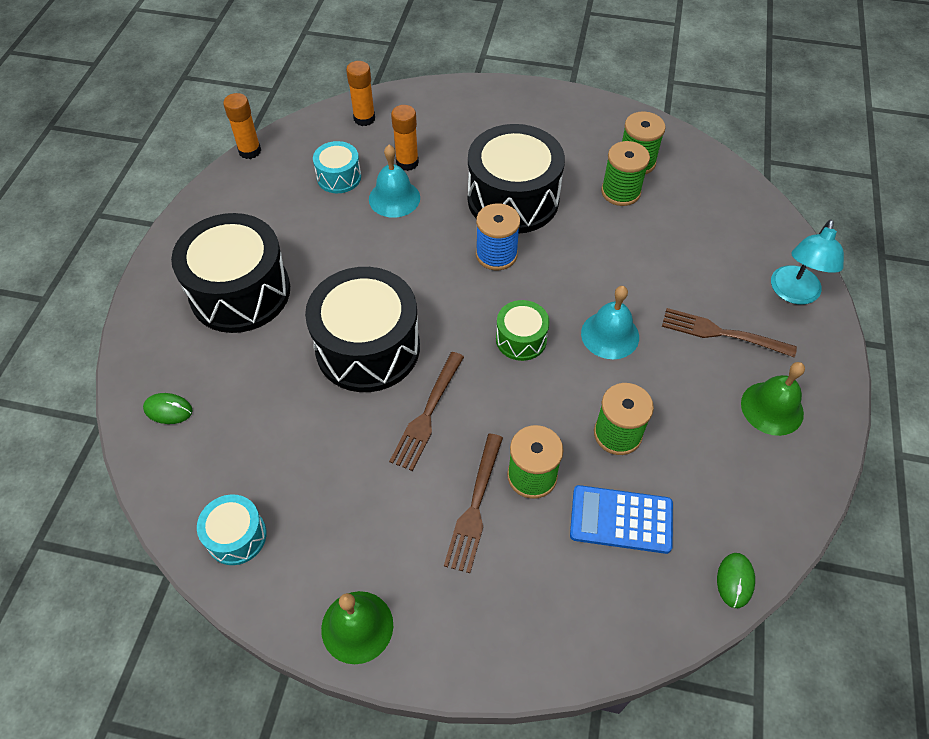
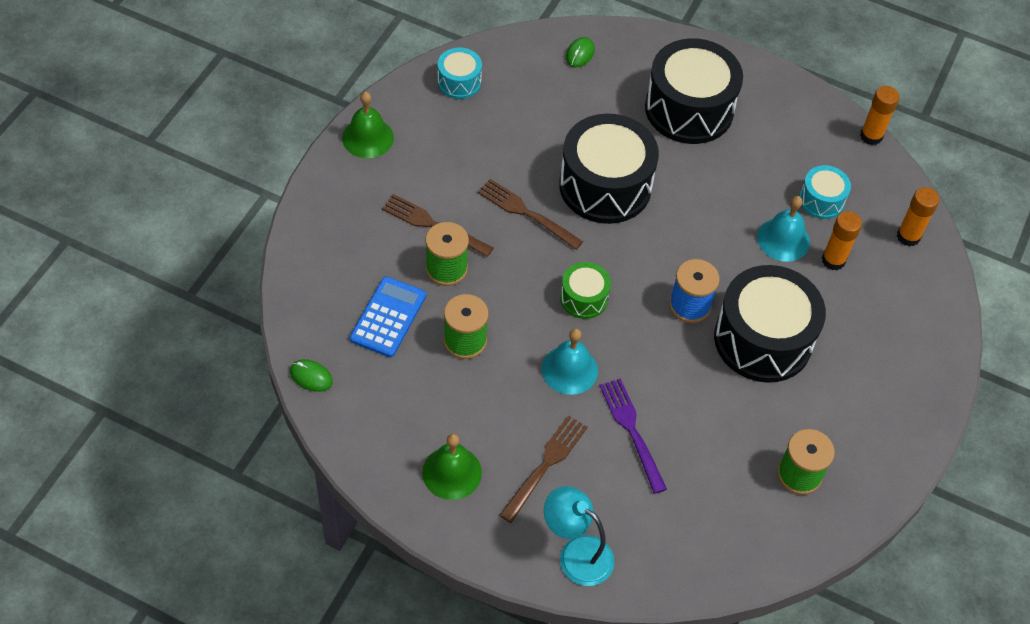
camera: 100 degrees right, 0 degrees up
green spool [601,141,650,206] -> none
none -> purple fork [599,378,667,494]

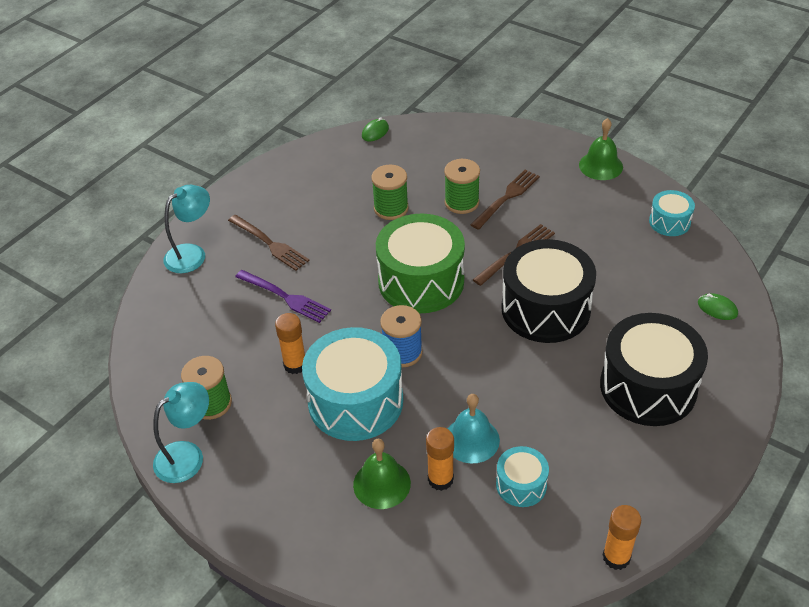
camera: 105 degrees right, 10 degrees down
blue calculator [350,276,426,357] -> none
green bell [422,434,482,500] -> green bell moved to [353,439,411,509]
turquoise bell [541,328,598,395] -> none
green drum [560,262,611,319] -> green drum [376,214,465,313], size x2.03
purple fork [599,378,667,494] -> purple fork turned 45 degrees clockwise [235,270,331,323]
black drum [714,265,826,383] -> turquoise drum [302,327,403,441]
orange glue stick [897,187,939,247] -> orange glue stick moved to [275,313,305,374]
none -> turquoise lamp [153,382,209,483]

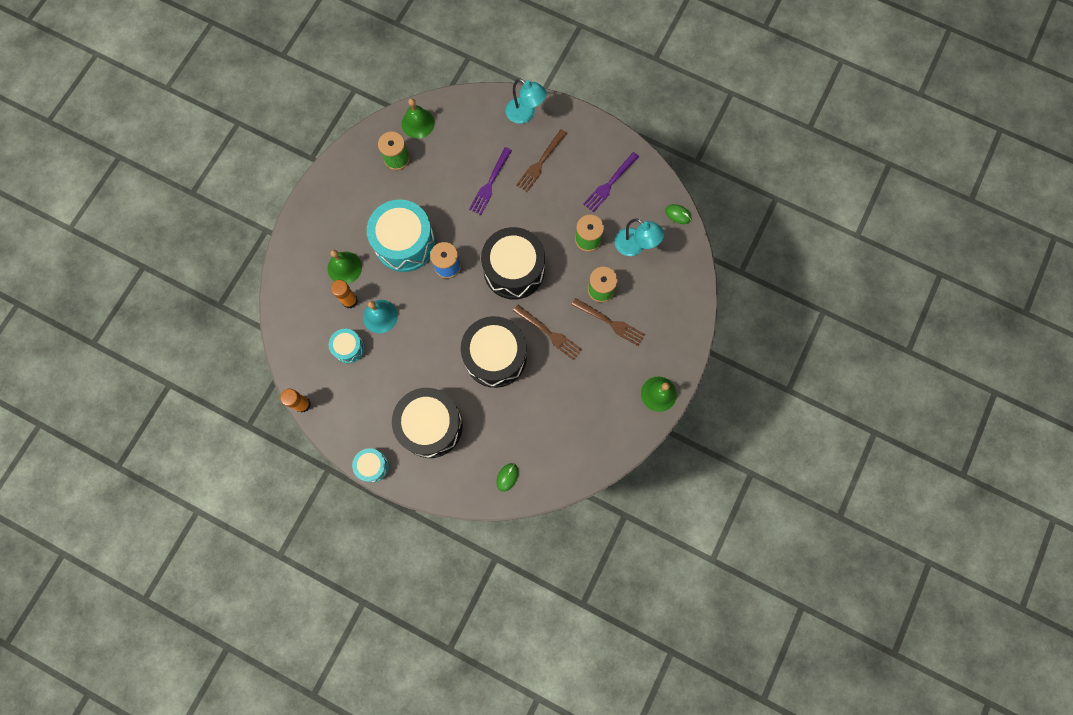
camera: 80 degrees right, 30 degrees up
turquoise lamp [153,382,209,483] -> turquoise lamp moved to [615,218,664,256]
orange glue stick [275,313,305,374] -> none
green drum [376,214,465,313] -> black drum [481,227,545,299]
turquoise drum [649,190,695,236] -> turquoise drum moved to [352,448,389,483]
none -> green bell [402,98,435,139]
none -> purple fork [583,152,639,212]

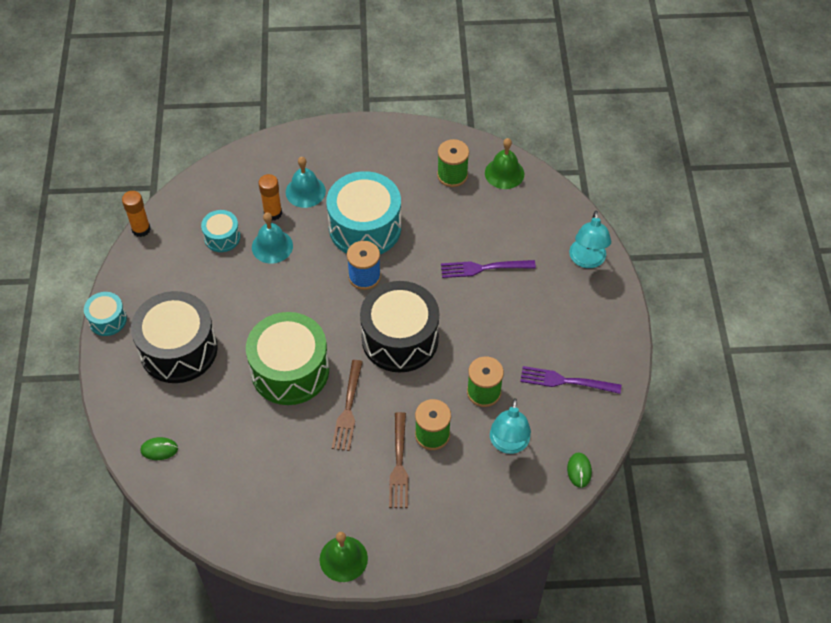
camera: 60 degrees right, 20 degrees down
green bell [328,250,362,284] -> turquoise bell [286,157,326,208]
black drum [461,316,527,388] -> green drum [246,312,329,405]
brown fork [516,129,567,192] -> none

